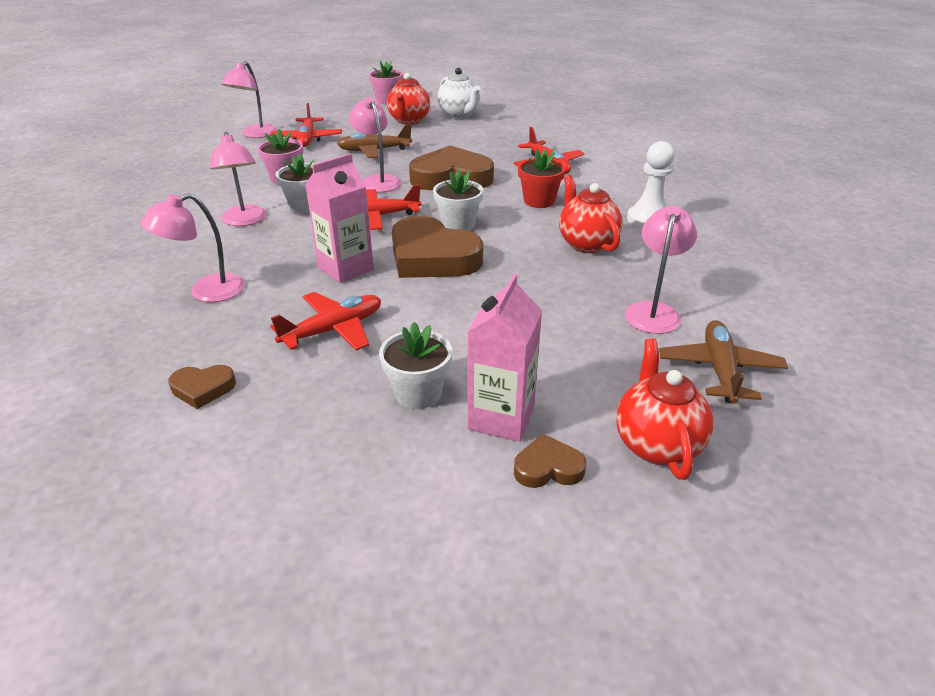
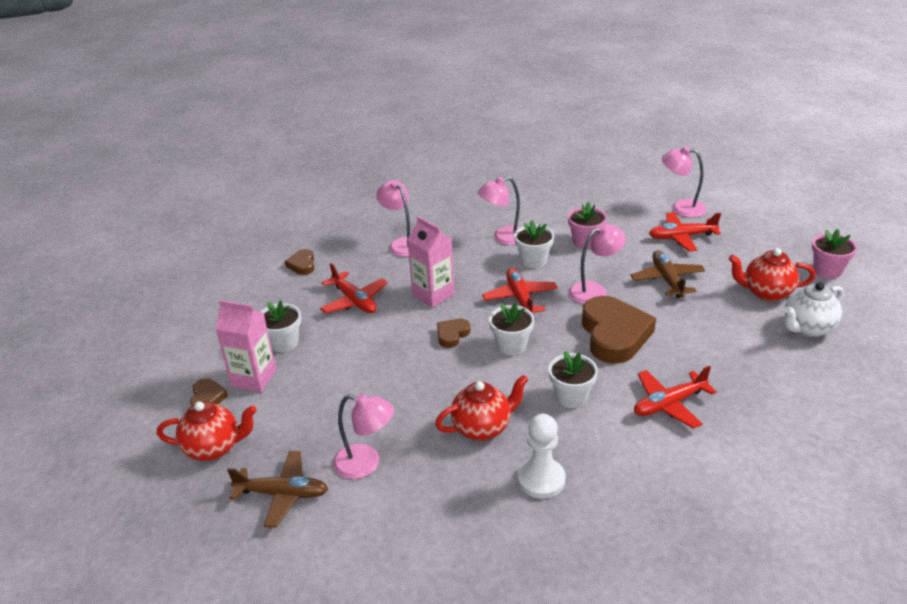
camera: 90 degrees right, 0 degrees up
brown heart [392,216,483,278] -> brown heart [437,319,470,348], size x0.47
red flower pot [518,149,565,208] -> white flower pot [549,351,598,408]

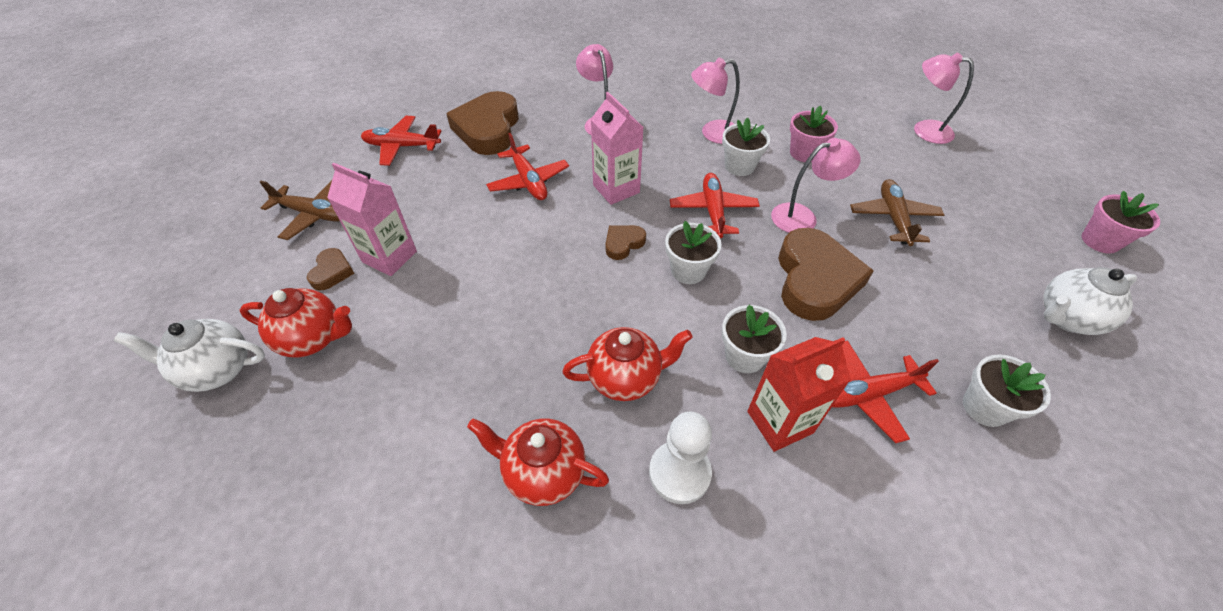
camera: 10 degrees right, 15 degrees up
brown plane [227,451,328,528] -> brown plane moved to [260,180,340,240]
white flower pot [260,300,301,352] -> white flower pot moved to [963,354,1051,427]
brown heart [285,249,315,275] -> brown heart [446,91,519,155], size x2.14
pink lamp [333,393,394,479] -> none
red plane [649,212,721,252] -> red plane moved to [361,116,441,166]
red teapot [728,248,816,301] -> red teapot moved to [467,418,609,506]
none -> white teapot [114,319,265,392]
none -> red carton [747,337,851,452]

